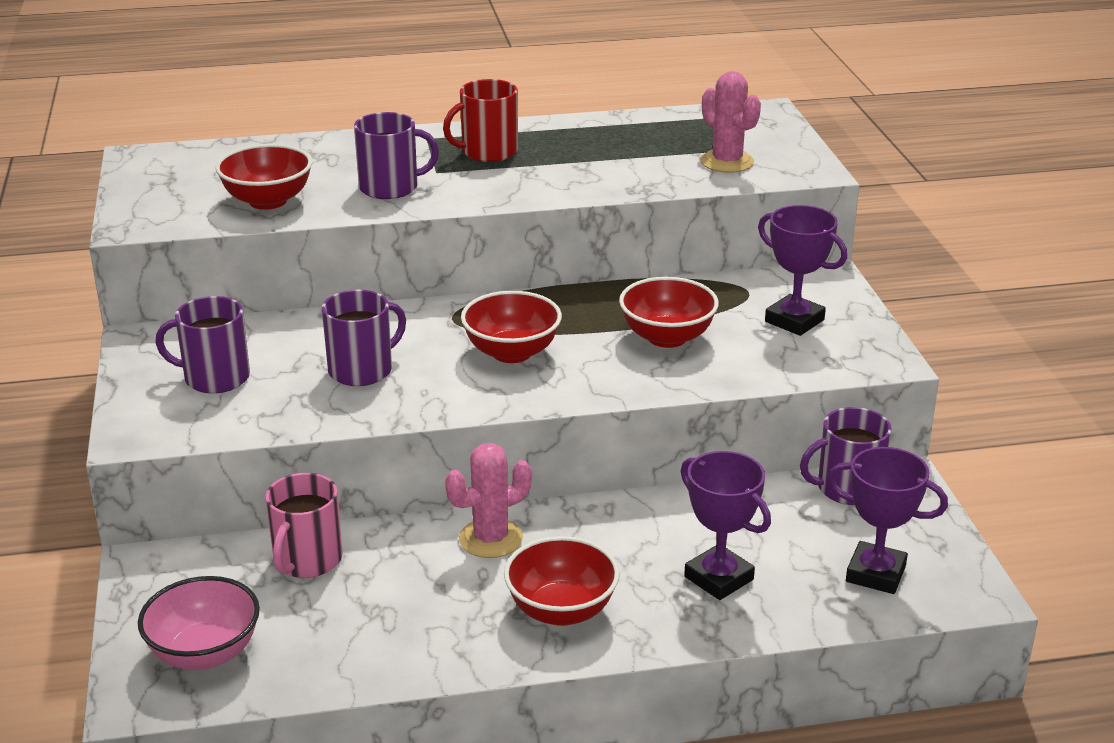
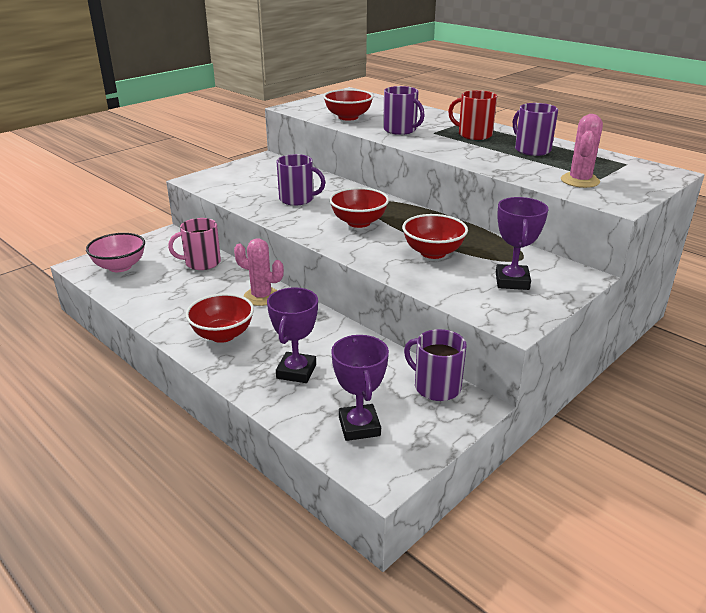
camera: 55 degrees right, 0 degrees up
purple mug [155,296,250,394] -> purple mug moved to [513,103,558,156]

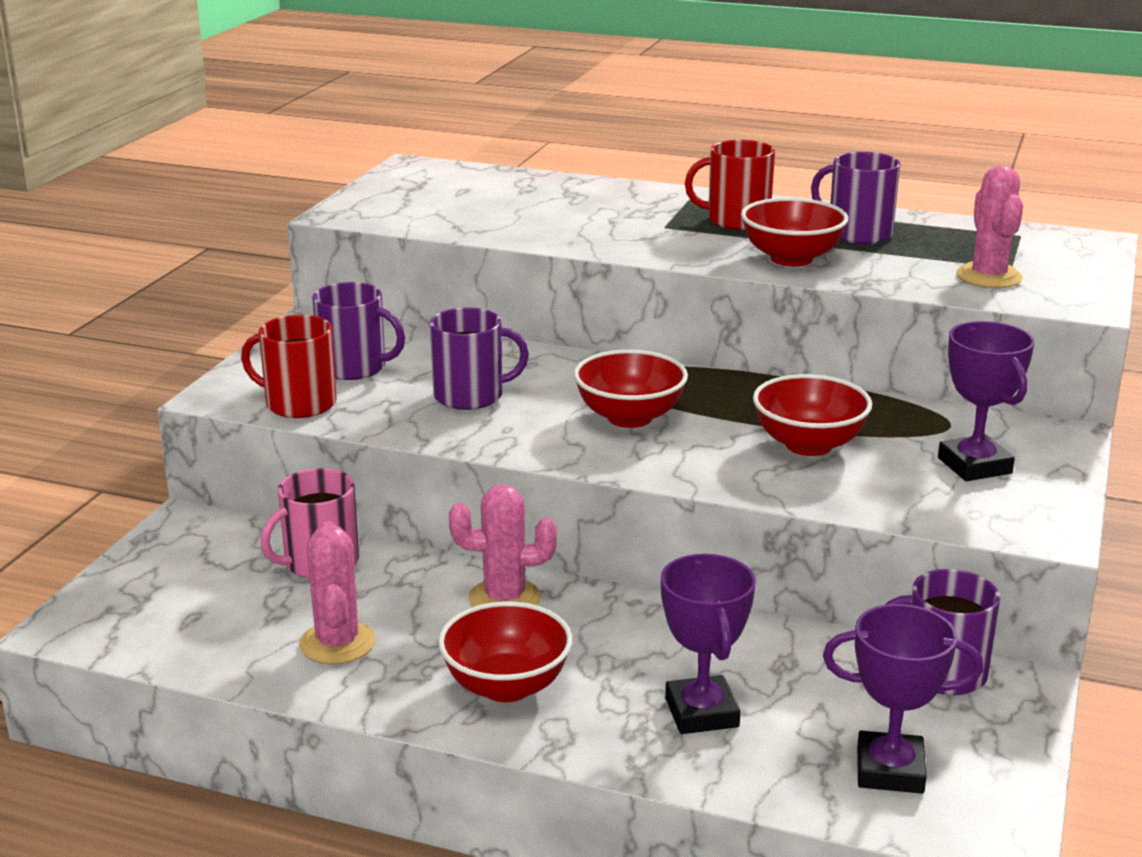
camera: 25 degrees left, 5 degrees down
pink bowl [86,233,145,272] -> none
red bowl [323,89,373,121] -> red bowl moved to [741,198,848,266]
purple trophy [331,335,389,441] -> purple trophy turned 45 degrees counterclockwise [823,604,983,794]
purple mug [383,86,425,135] -> purple mug moved to [312,282,405,380]
none -> red mug [241,315,337,418]
none -> pink cactus [299,521,376,664]

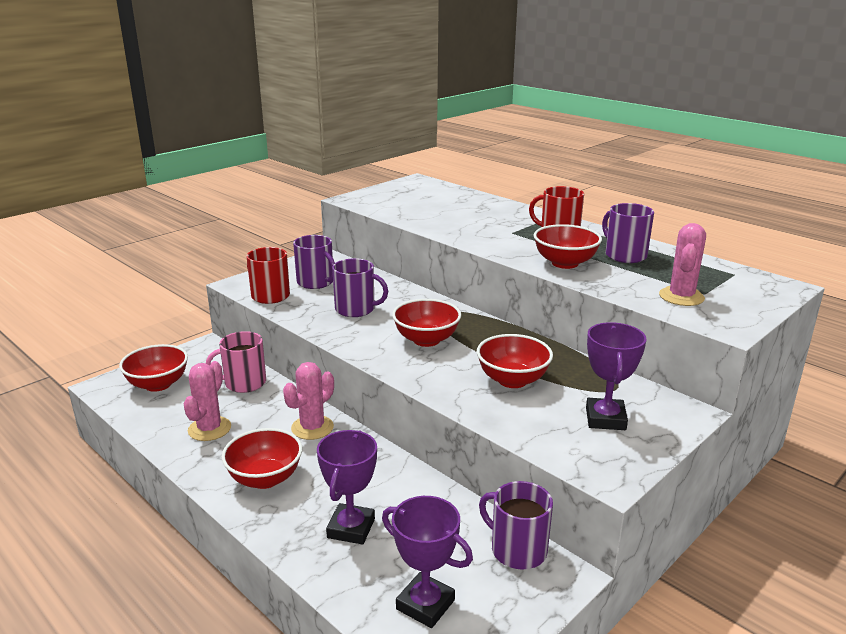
camera: 25 degrees right, 0 degrees up
pink cactus [449,484,557,607] -> pink cactus turned 75 degrees counterclockwise [283,362,334,440]
none -> red bowl [119,344,188,392]

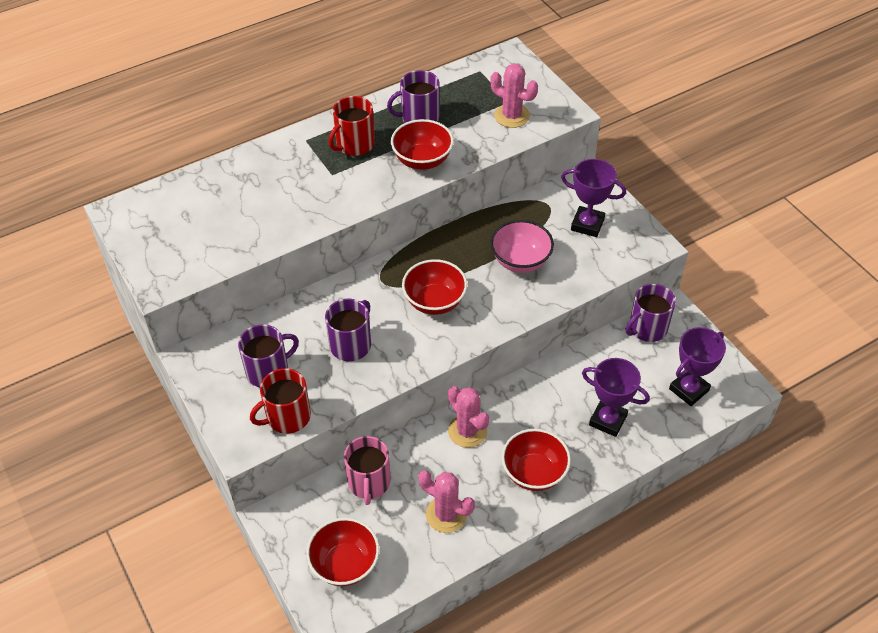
camera: 75 degrees left, 25 degrees up
red bowl [477,334,553,388] -> pink bowl [490,220,554,273]

